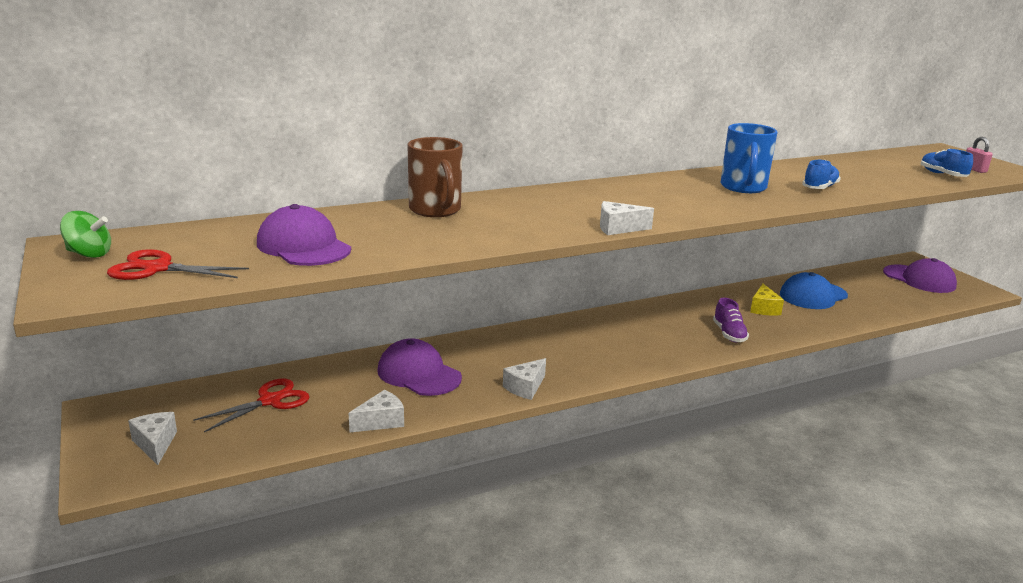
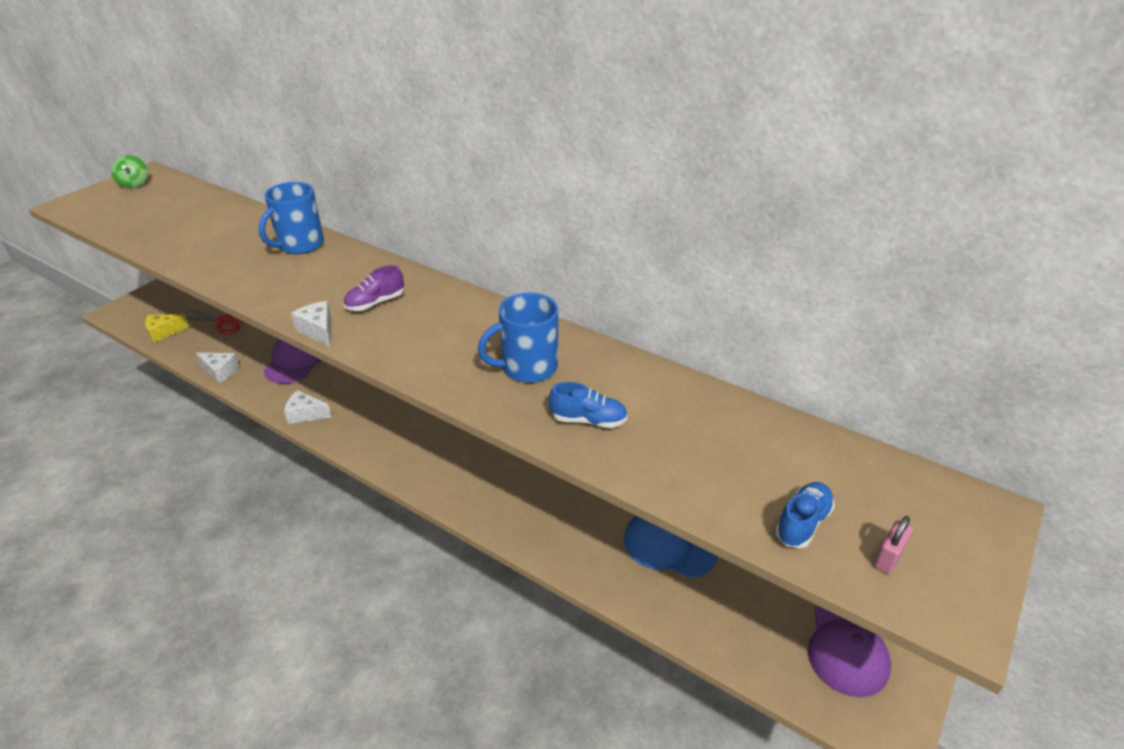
camera: 60 degrees right, 15 degrees up
red scissors [107,249,249,280] -> none
white cheese [128,412,177,465] -> none
purple cap [257,204,351,266] -> none
brown mug [407,137,463,217] -> blue mug [258,182,324,254]
purple shoe [713,298,749,342] -> purple shoe moved to [344,265,404,311]
yellow cheese [750,284,784,316] -> yellow cheese moved to [145,314,190,343]

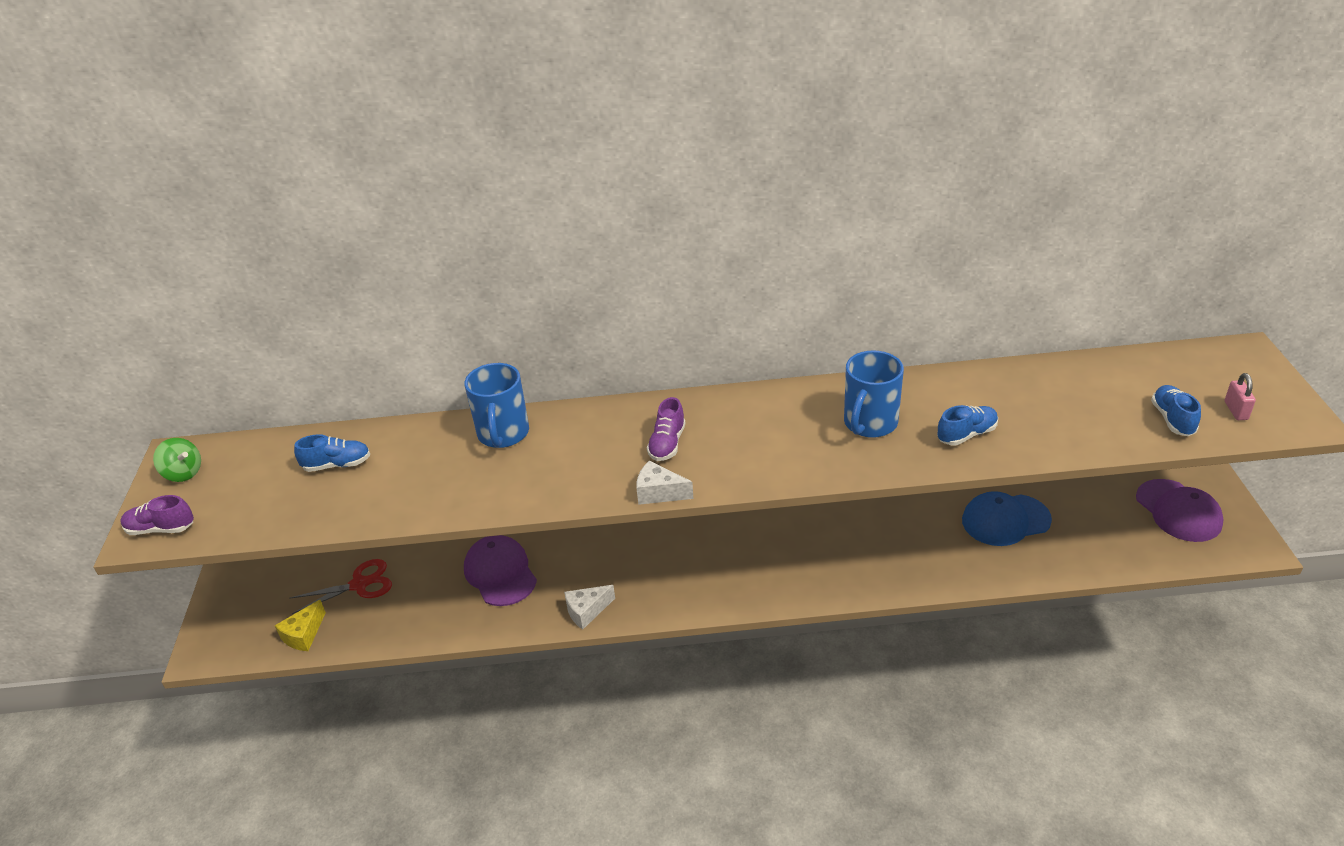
camera: 35 degrees left, 0 degrees up
white cheese [196,353,239,383] -> none
none -> purple shoe [120,495,194,535]
none -> blue shoe [294,434,370,472]

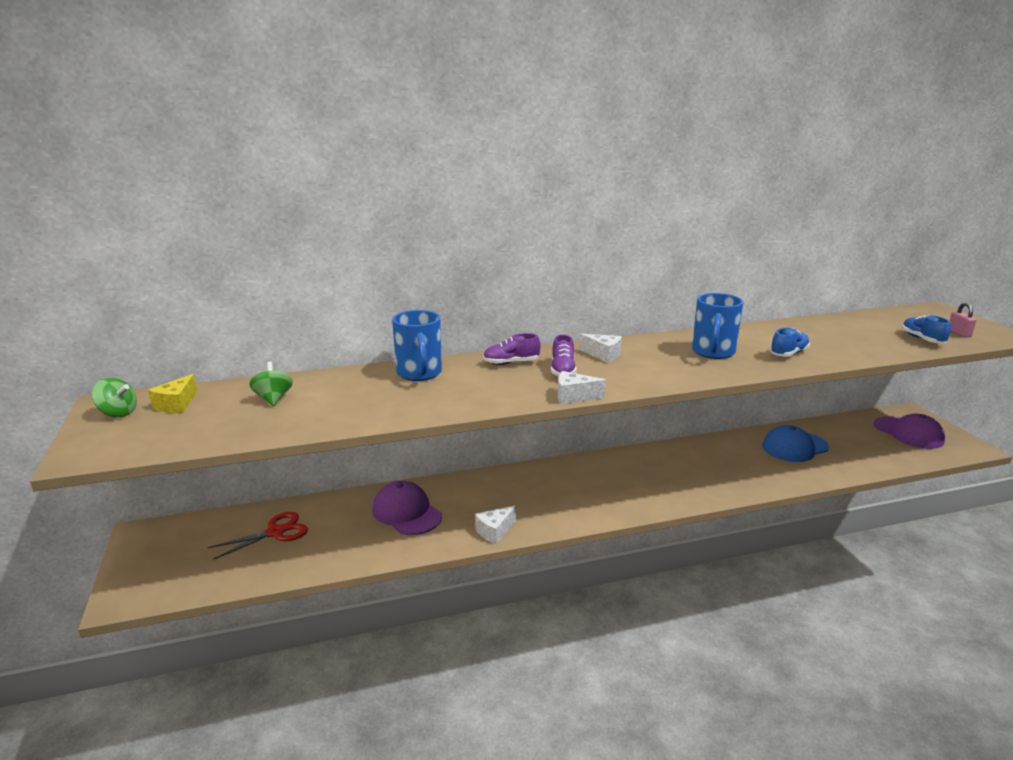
camera: 15 degrees left, 15 degrees down
purple shoe [120,495,194,535] -> purple shoe moved to [483,333,540,365]
yellow cheese [275,600,326,651] -> yellow cheese moved to [148,374,197,413]
blue shoe [294,434,370,472] -> green spinning top [249,362,293,406]
none -> white cheese [580,333,622,363]

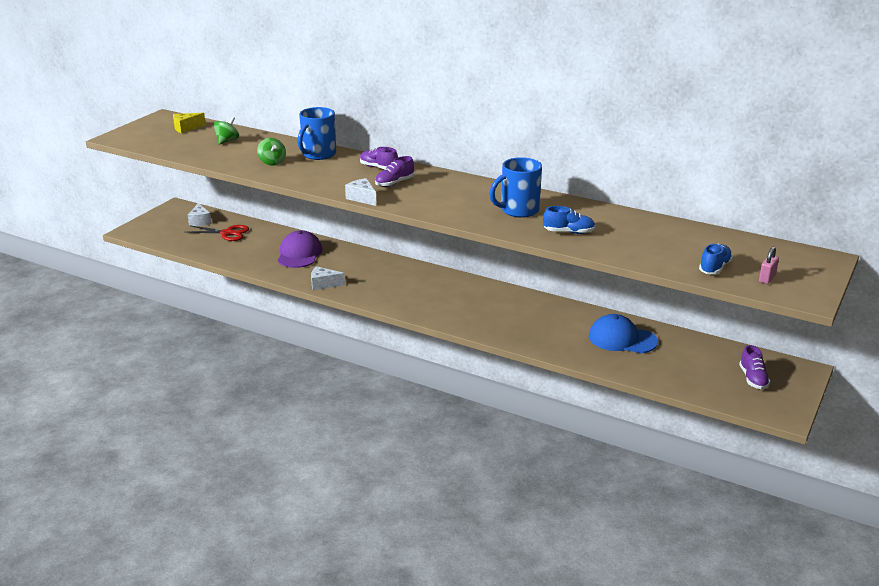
camera: 45 degrees right, 5 degrees up
green spinning top [92,378,137,417] -> green spinning top moved to [257,138,286,166]
white cheese [580,333,622,363] -> white cheese moved to [188,203,211,226]
purple cap [873,414,945,449] -> purple shoe [739,345,771,389]

